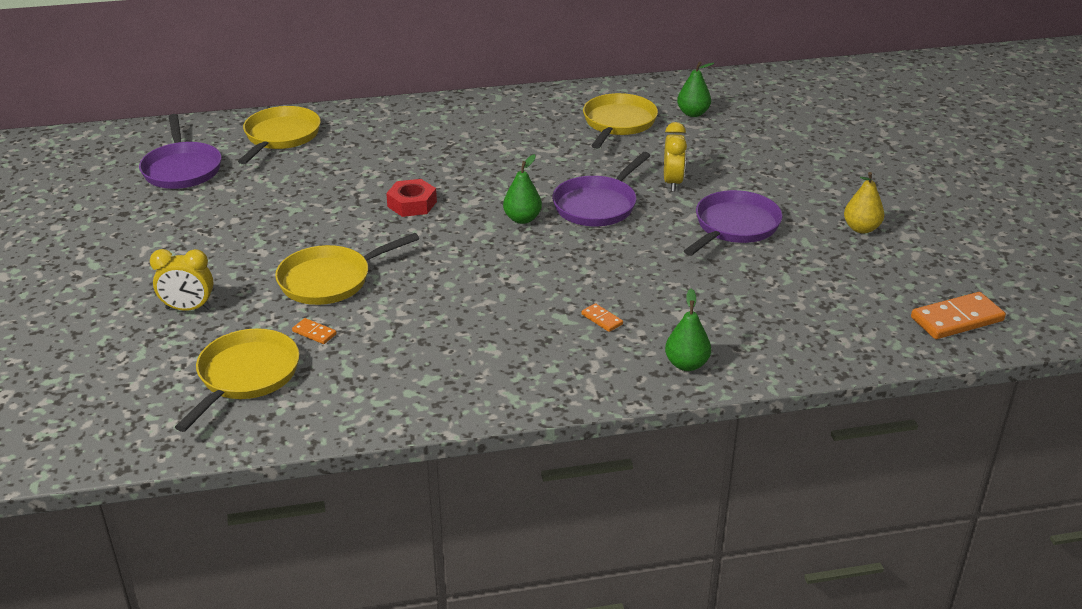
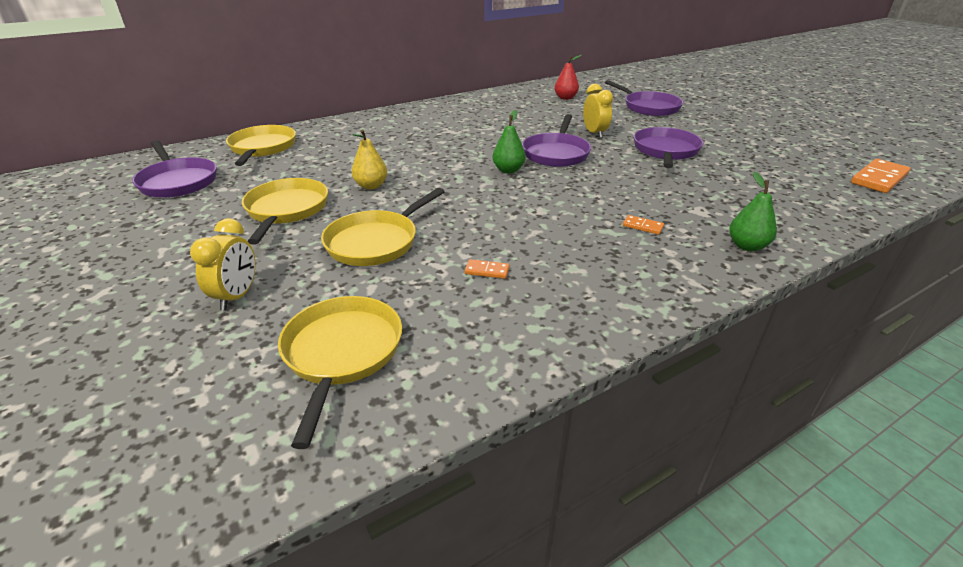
camera: 20 degrees left, 0 degrees up
yellow clock [150,249,214,311] -> yellow clock turned 60 degrees counterclockwise [190,218,255,310]
orange domino [292,318,337,344] -> orange domino moved to [465,259,510,279]
red nut [386,179,437,217] -> none
yellow pan [583,93,658,149] -> yellow pan moved to [242,178,328,245]
green pear [677,61,714,117] -> red pear [555,55,582,100]
yellow pear [844,172,884,233] -> yellow pear moved to [352,129,387,189]
none -> purple pan [605,80,683,116]

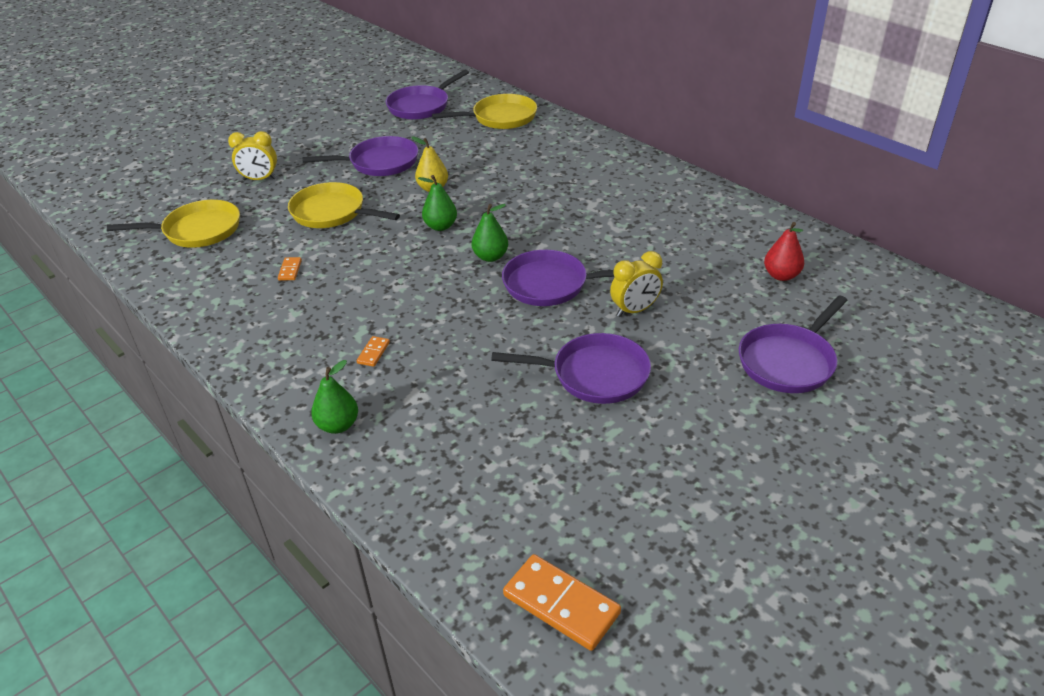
camera: 80 degrees right, 5 degrees up
yellow pan [242,178,328,245] -> purple pan [302,136,418,176]
none -> green pear [418,175,457,231]

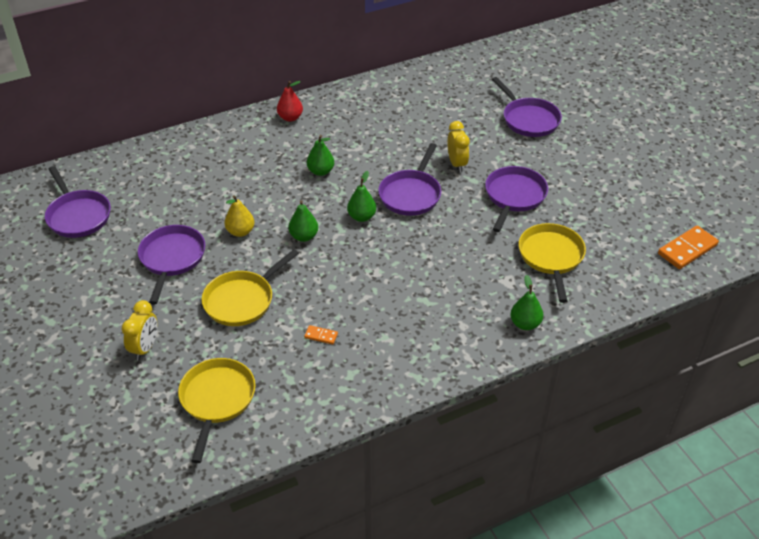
camera: 75 degrees left, 5 degrees up
orange domino [357,336,390,367] -> none
yellow pan [432,94,537,129] -> yellow pan moved to [518,223,586,303]
red pear [764,222,804,281] -> red pear moved to [277,81,303,122]
none -> green pear [307,135,334,176]

